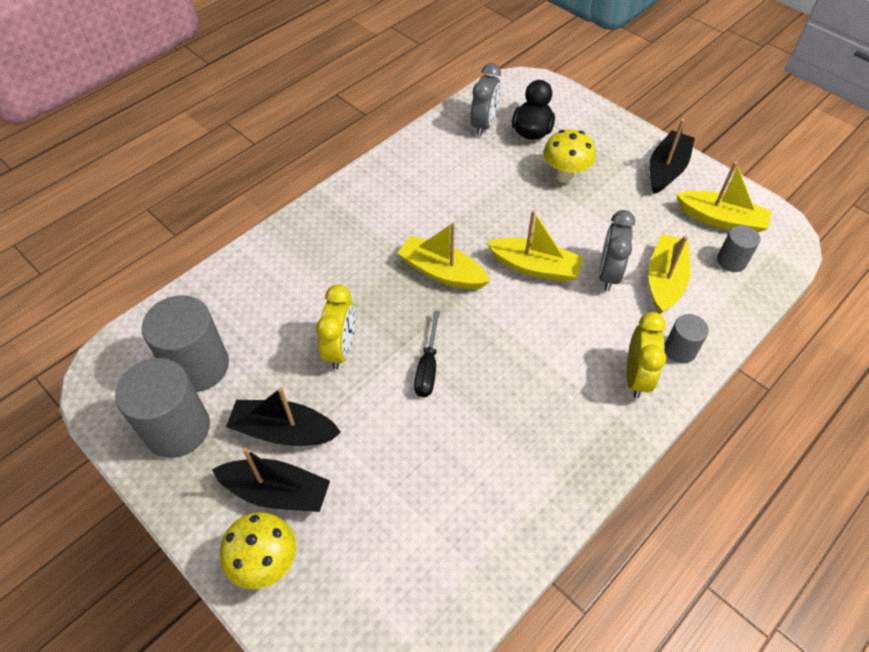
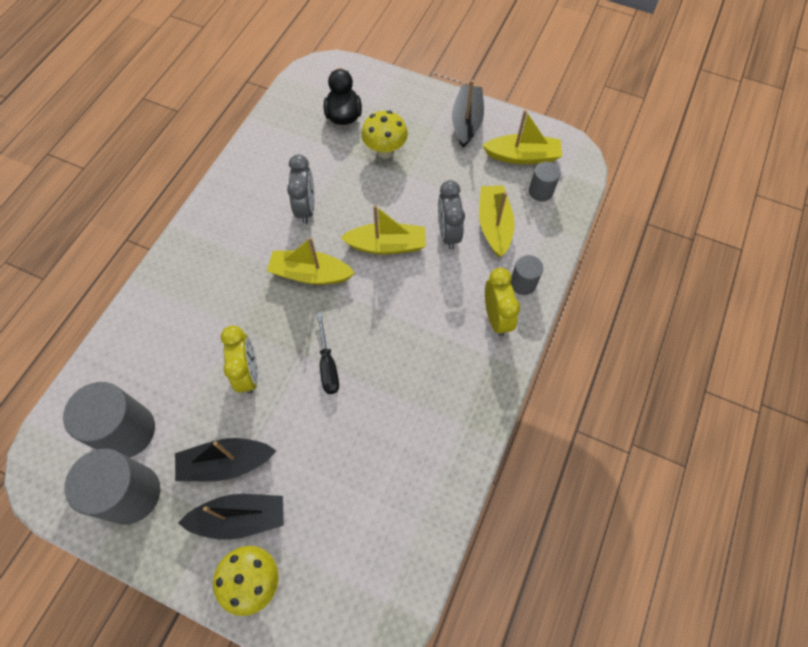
camera: 20 degrees left, 10 degrees up
grey clock [471,63,501,136] -> grey clock moved to [287,155,314,224]

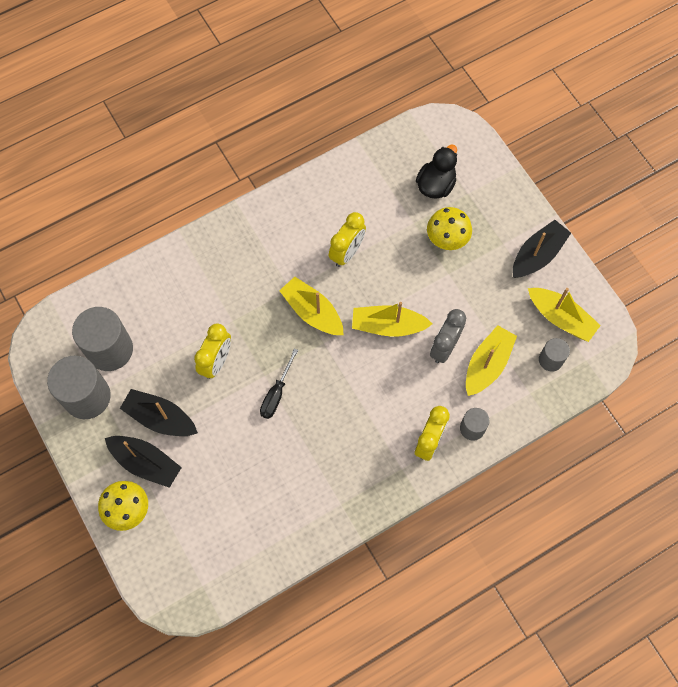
camera: 35 degrees right, 5 degrees up
grey clock [287,155,314,224] -> yellow clock [328,212,366,267]
yellow boat [340,205,426,255] -> yellow boat turned 150 degrees clockwise [352,302,432,337]

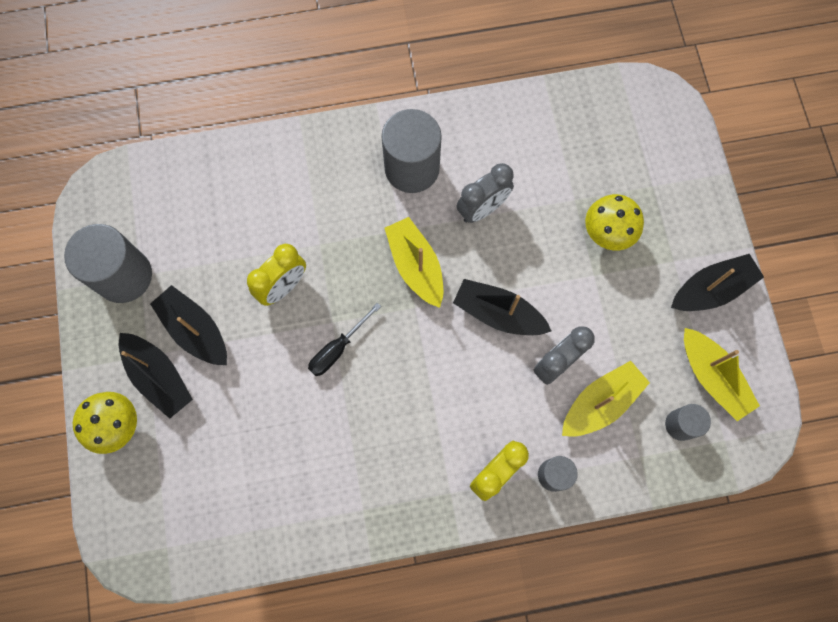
camera: 20 degrees right, 5 degrees up
grey cylinder [72,307,133,371] -> grey cylinder moved to [381,109,442,193]
yellow clock [328,212,366,267] -> grey clock [457,163,514,223]
yellow boat [352,302,432,337] -> black boat [453,279,551,335]
black duck [416,144,457,199] -> none

